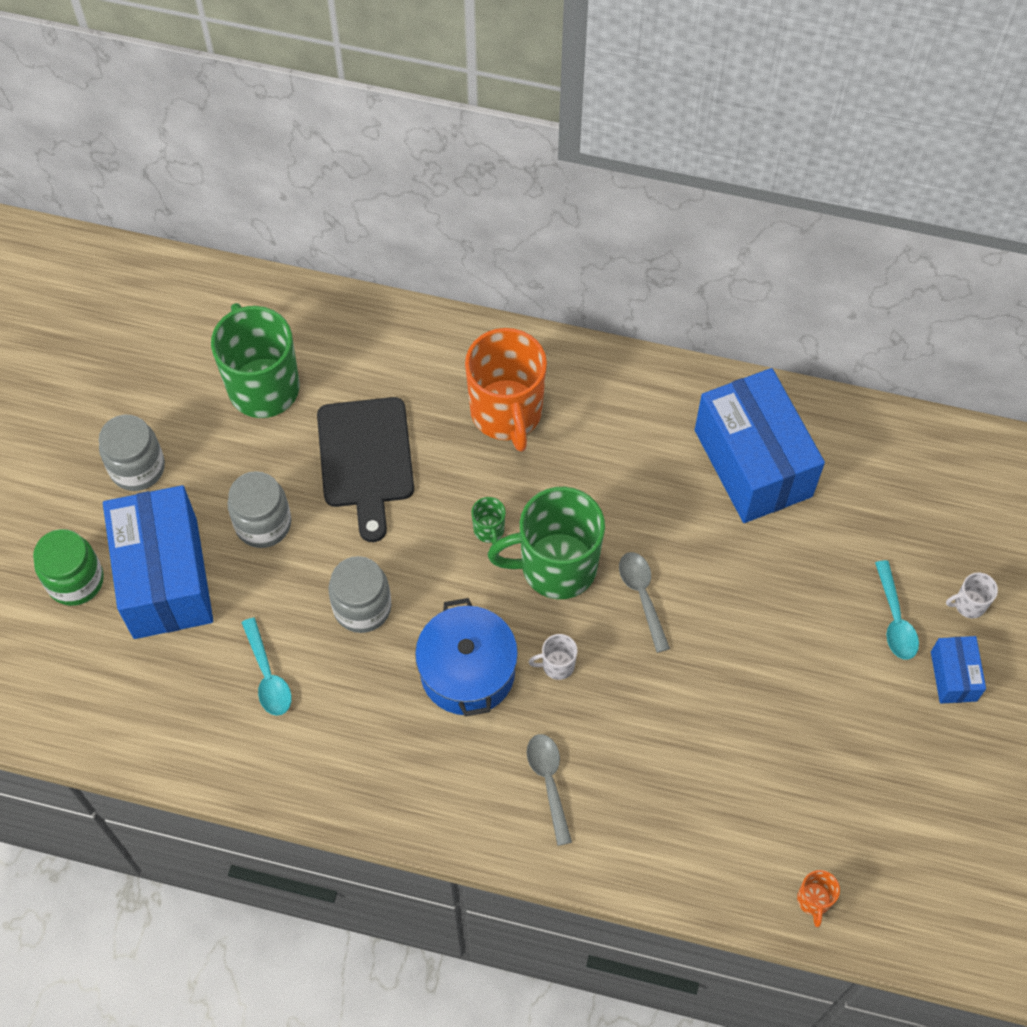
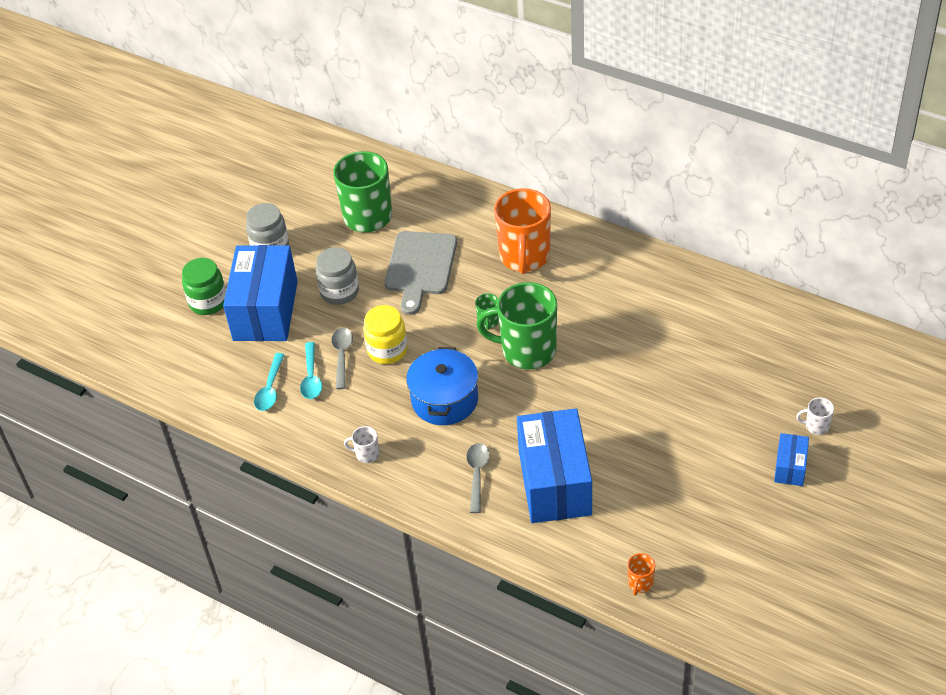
camera: 20 degrees right, 15 degrees down
black cutting board [317,397,414,542] -> grey cutting board [385,231,457,315]
grey jar [328,556,391,633] -> yellow jar [363,305,408,364]
white mug [529,634,577,680] -> white mug moved to [344,426,379,463]
grey spoon [619,552,670,653] -> grey spoon moved to [331,328,353,389]
blue box [695,368,825,523] -> blue box moved to [517,408,592,523]
turquoise spoon [875,560,919,660] -> turquoise spoon moved to [254,353,285,411]

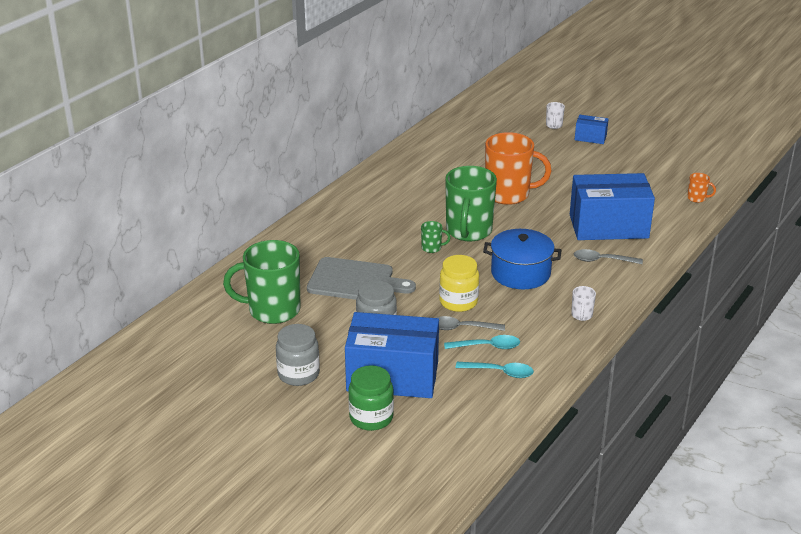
camera: 90 degrees left, 15 degrees down
orange mug [494,188,551,274] -> orange mug moved to [485,132,551,205]

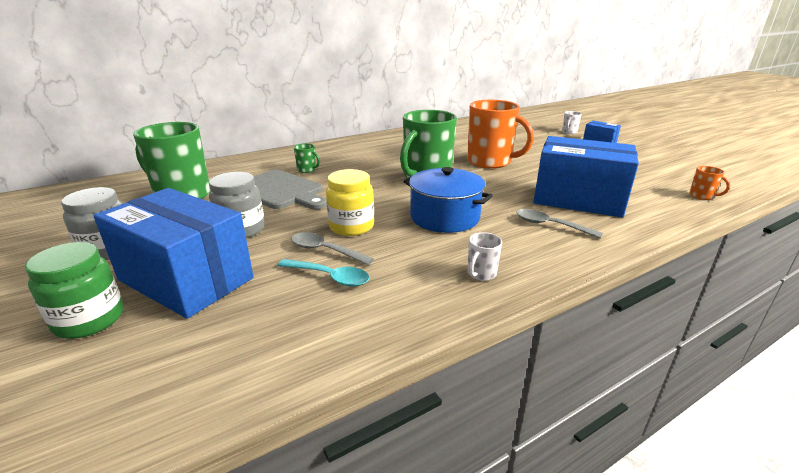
camera: 25 degrees right, 5 degrees down
green mug [421,221,450,253] -> green mug moved to [294,143,320,173]
turquoise spoon [455,362,534,378] -> none

